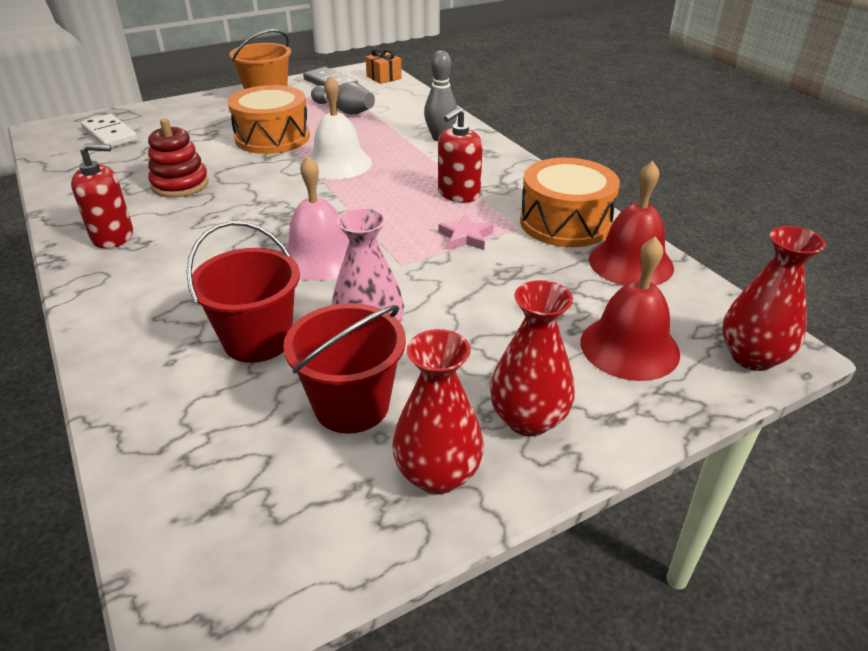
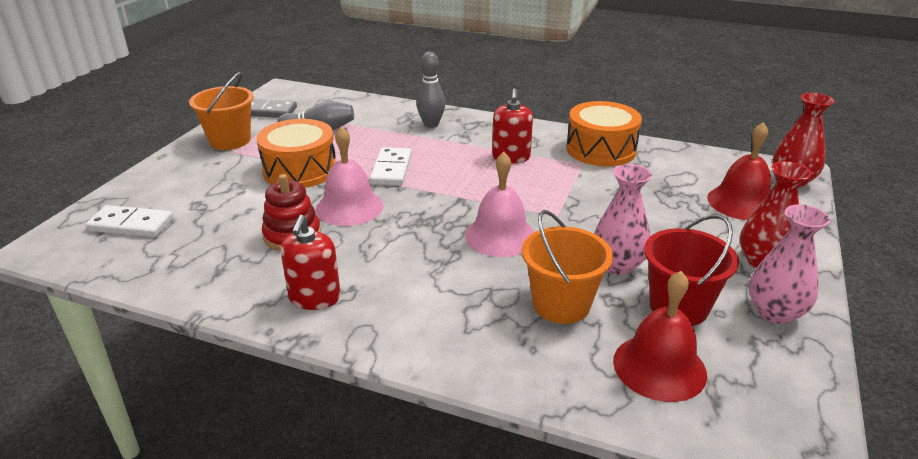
camera: 40 degrees left, 5 degrees down
red soap dispenser [71,143,133,248] -> red soap dispenser turned 150 degrees clockwise [280,215,341,310]
red bucket [187,221,300,363] -> orange bucket [522,210,613,324]
white bell [310,75,372,179] -> white domino [370,147,412,186]
orange gift [366,48,402,84] -> none
red vase [392,329,484,494] -> pink vase [749,204,830,324]
pink star [438,214,494,250] -> none
red bell [589,161,674,286] -> red bell moved to [613,271,707,402]
none -> pink bell [316,126,383,226]

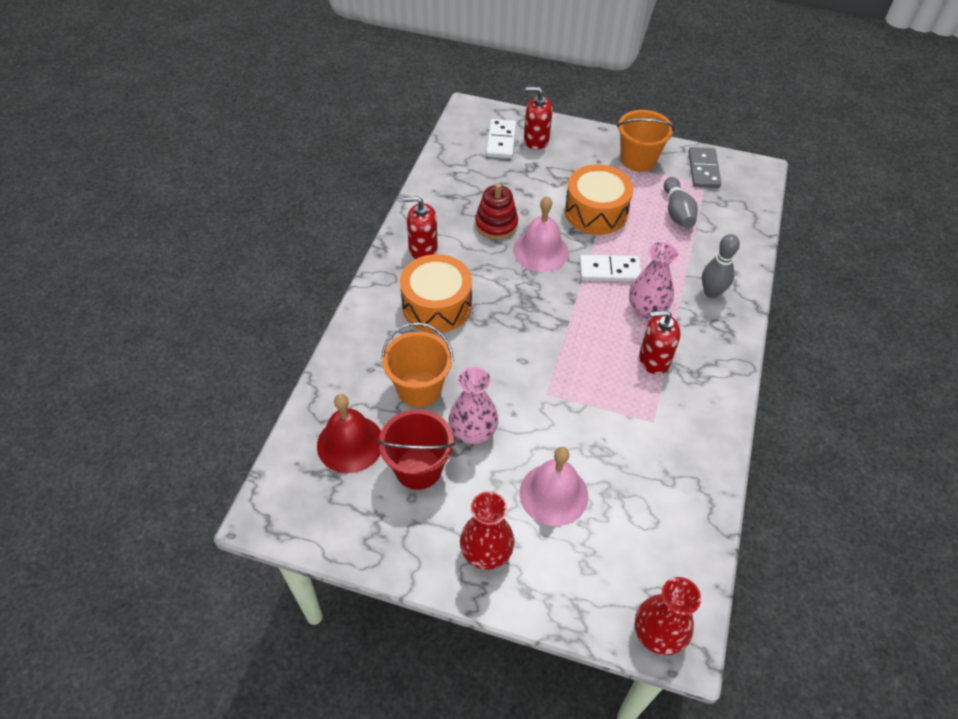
camera: 85 degrees right, 20 degrees up
pink bell [465,152,535,257] -> pink bell moved to [520,447,588,526]
orange drum [566,101,642,166] -> orange drum moved to [400,254,472,333]
red bell [707,122,771,220] -> none
pink vase [749,204,830,324] -> pink vase moved to [629,242,678,318]
none -> red soap dispenser [524,87,553,150]

